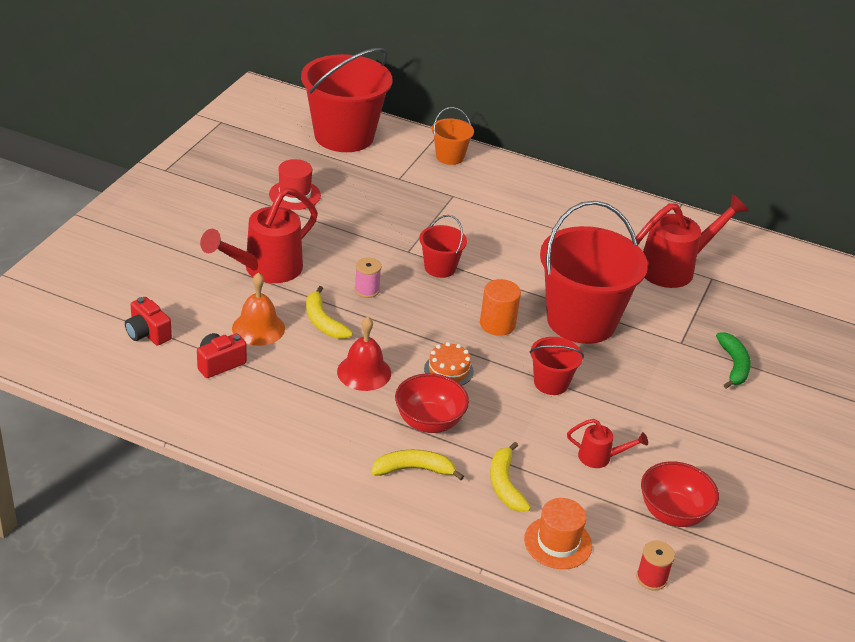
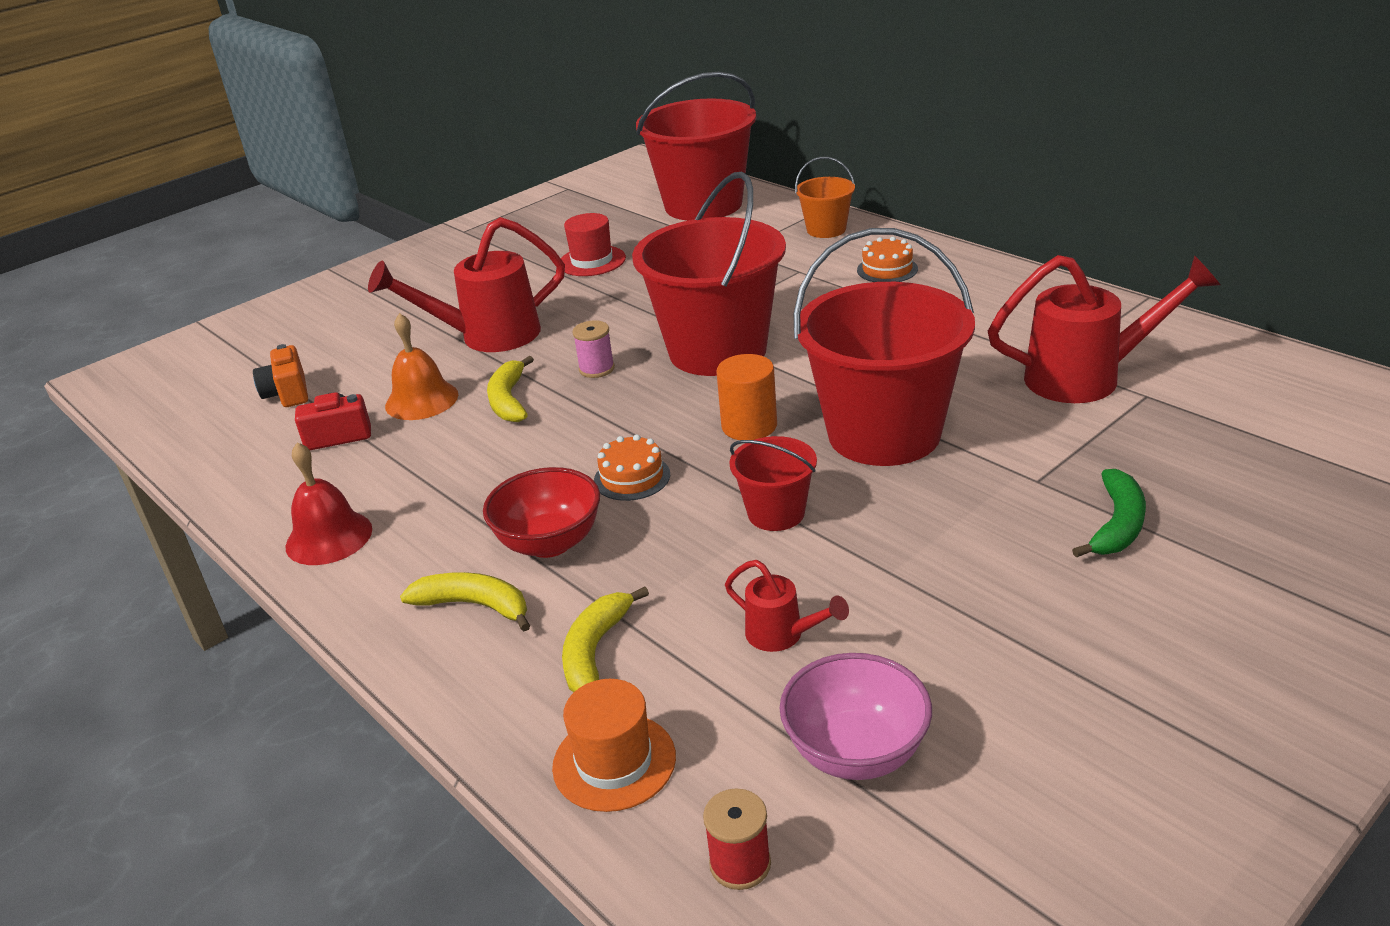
camera: 30 degrees right, 5 degrees down
red camera [125,297,172,346] -> orange camera [253,344,308,407]
red bell [337,317,391,391] -> red bell moved to [285,442,372,565]
red bucket [419,215,467,278] -> red bucket [632,172,786,376], size x2.13
red bowl [641,461,719,527] -> pink bowl [779,653,932,780]
none -> orange cake [857,237,918,282]

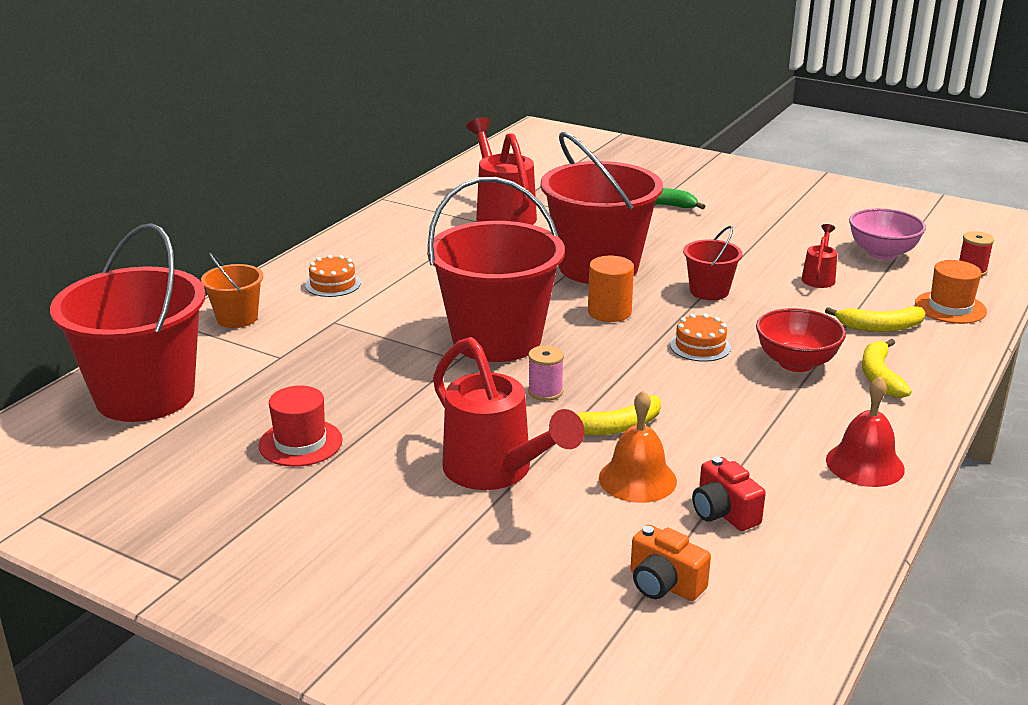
camera: 110 degrees left, 5 degrees down
orange camera [253,344,308,407] -> orange camera turned 75 degrees clockwise [630,525,711,601]

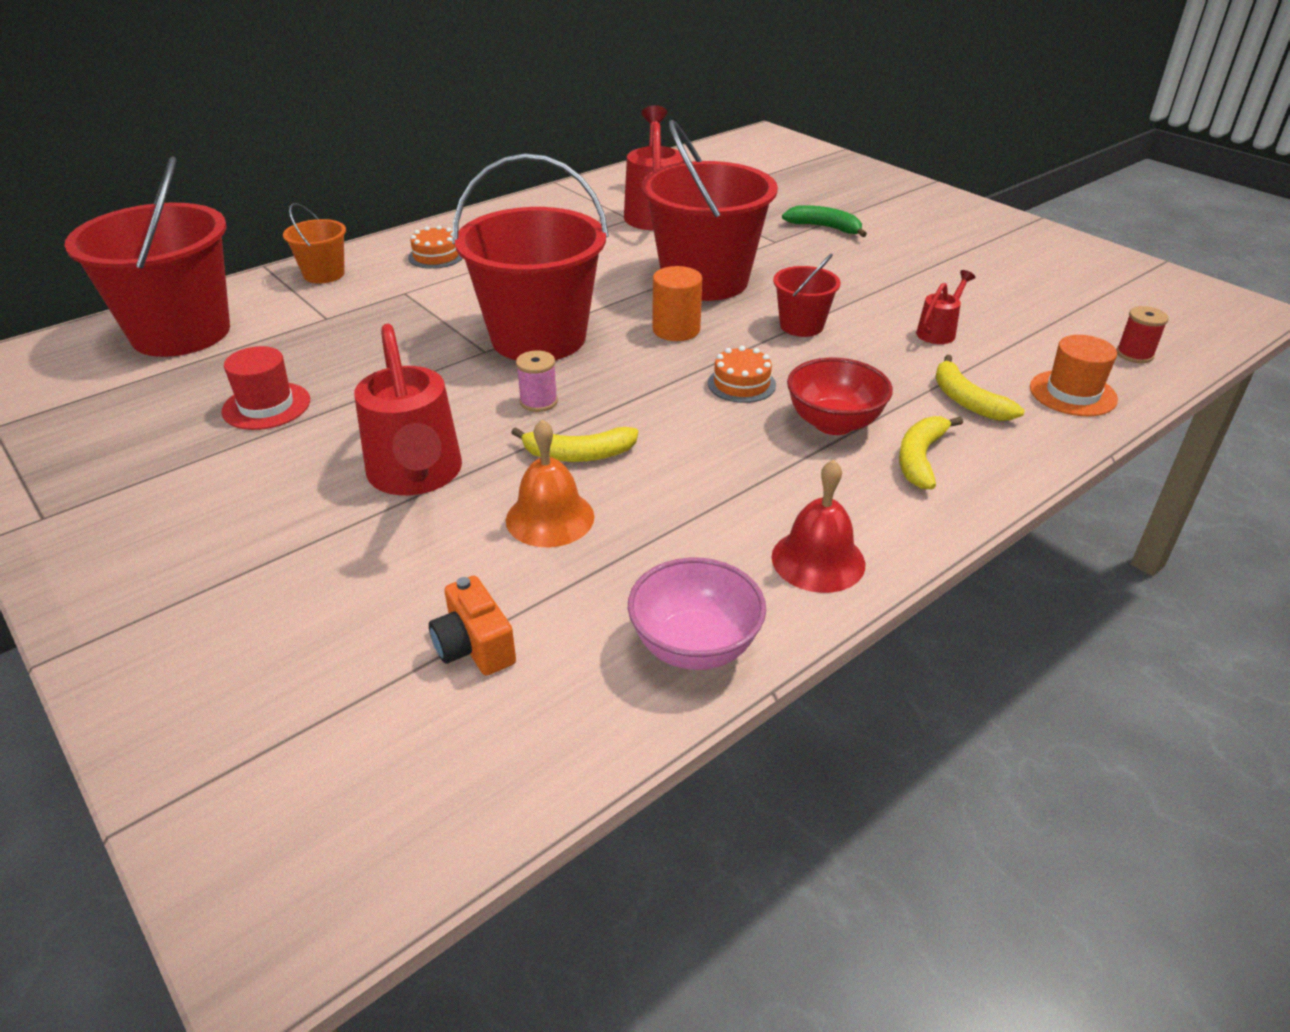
camera: 20 degrees right, 10 degrees up
red camera [692,457,766,531] -> none
yellow banana [825,306,926,332] -> yellow banana turned 45 degrees clockwise [935,355,1024,421]
pink bowl [849,208,926,260] -> pink bowl moved to [628,558,766,670]

